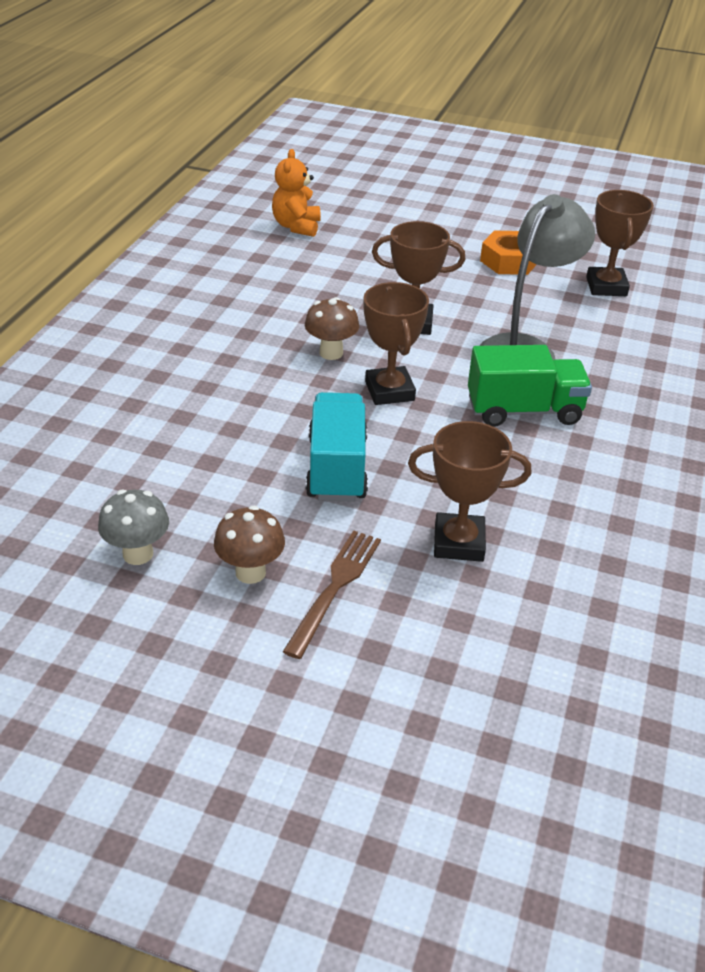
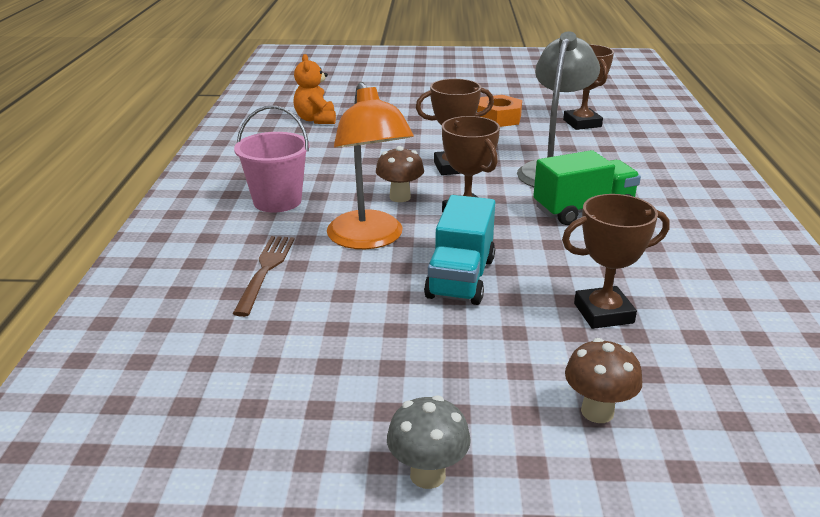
camera: 15 degrees left, 10 degrees down
grey mushroom [98,490,169,565] -> grey mushroom moved to [387,396,471,489]
brown mushroom [214,506,285,584] -> brown mushroom moved to [565,338,642,423]
brown fork [283,530,381,659] -> brown fork moved to [233,236,295,317]
turquoise truck [306,392,368,502] -> turquoise truck turned 150 degrees counterclockwise [424,195,495,305]
none -> pink bucket [234,105,310,213]
none -> orange lamp [327,82,414,249]

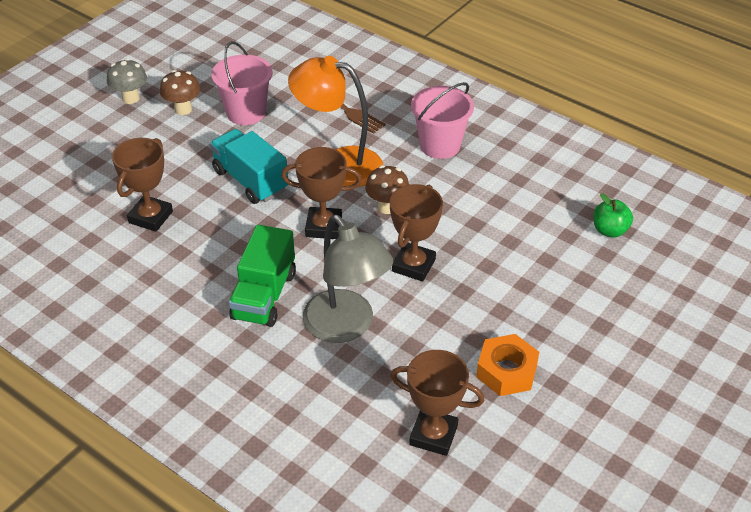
camera: 125 degrees right, 15 degrees up
orange teddy bear [293,54,336,124] -> green apple [593,193,633,238]
brown mushroom [565,338,642,423] -> brown mushroom moved to [160,70,200,115]
none -> pink bucket [211,41,272,125]

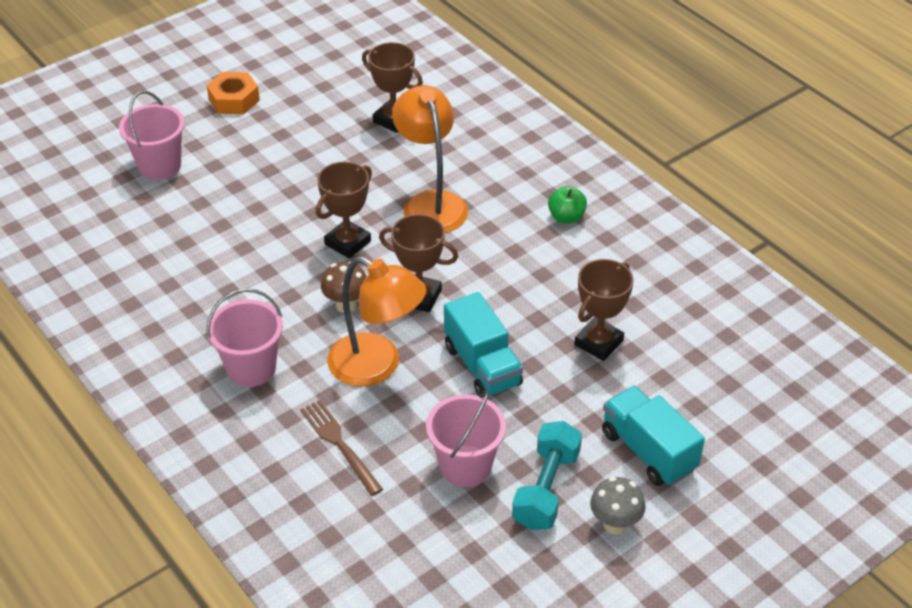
camera: 165 degrees left, 0 degrees up
brown mushroom [160,70,200,115] -> turquoise dumbbell [512,421,582,530]
green truck [228,225,296,327] -> none
grey lamp [303,215,393,343] -> orange lamp [392,85,468,233]
orange nut [476,334,539,396] -> orange nut moved to [206,72,260,114]
green apple [593,193,633,238] -> green apple moved to [548,186,587,224]
none -> pink bucket [119,91,185,180]
none -> turquoise truck [602,386,705,486]

